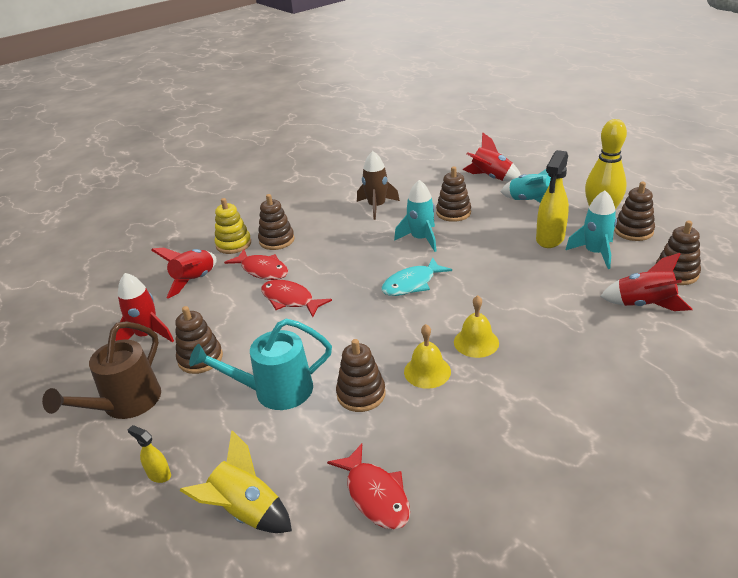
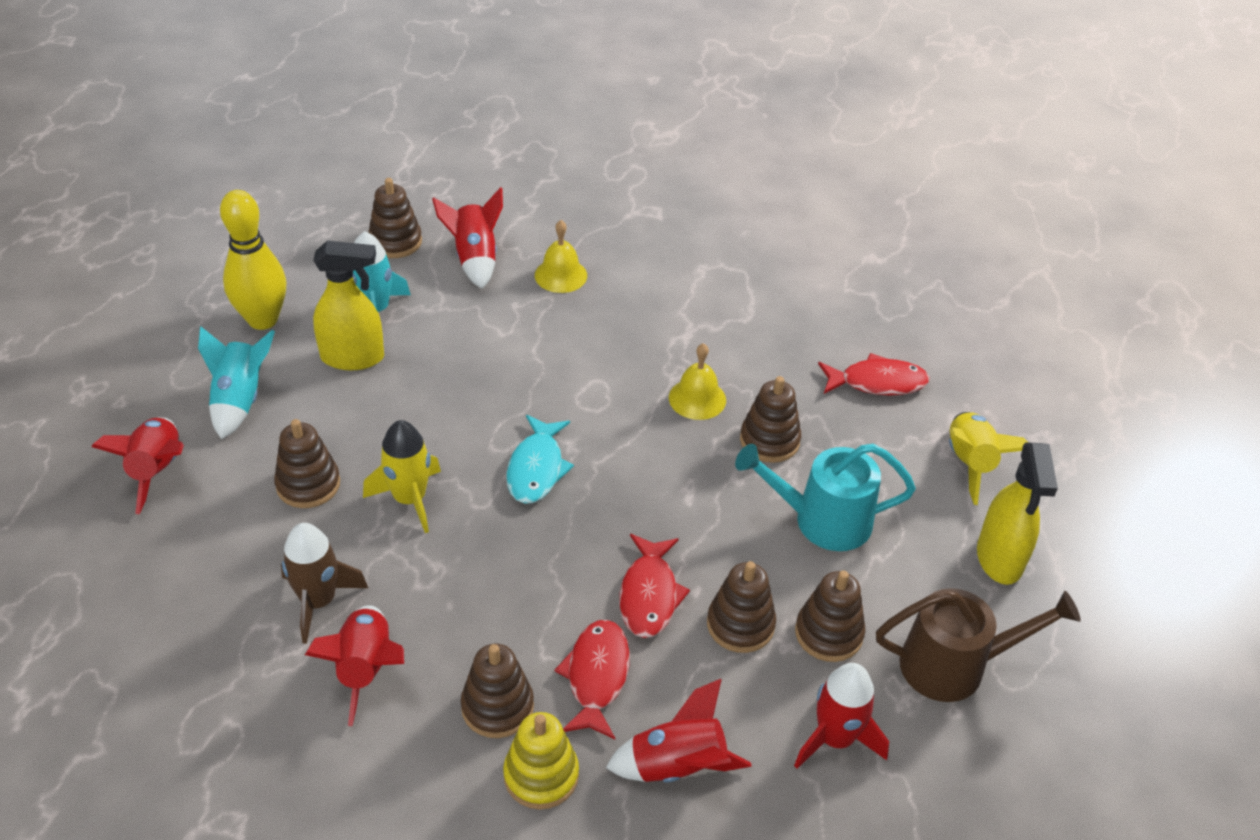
camera: 125 degrees left, 10 degrees up
yellow spray bottle [128,425,171,483] -> yellow spray bottle [977,442,1058,585], size x2.06
turquoise watering can [189,319,332,410] -> turquoise watering can turned 135 degrees clockwise [735,444,916,551]
red fish [327,443,410,530] -> red fish turned 60 degrees clockwise [818,353,930,396]
turquoise fish [381,257,452,296] -> turquoise fish turned 75 degrees clockwise [506,415,574,504]
turquoise rocket [394,180,437,252] -> yellow rocket [363,420,441,533]
yellow bell [454,295,499,358] -> yellow bell moved to [535,220,587,293]
brown stacking toy [614,181,655,241] -> brown stacking toy moved to [707,561,776,653]
none -> red rocket [305,605,404,726]

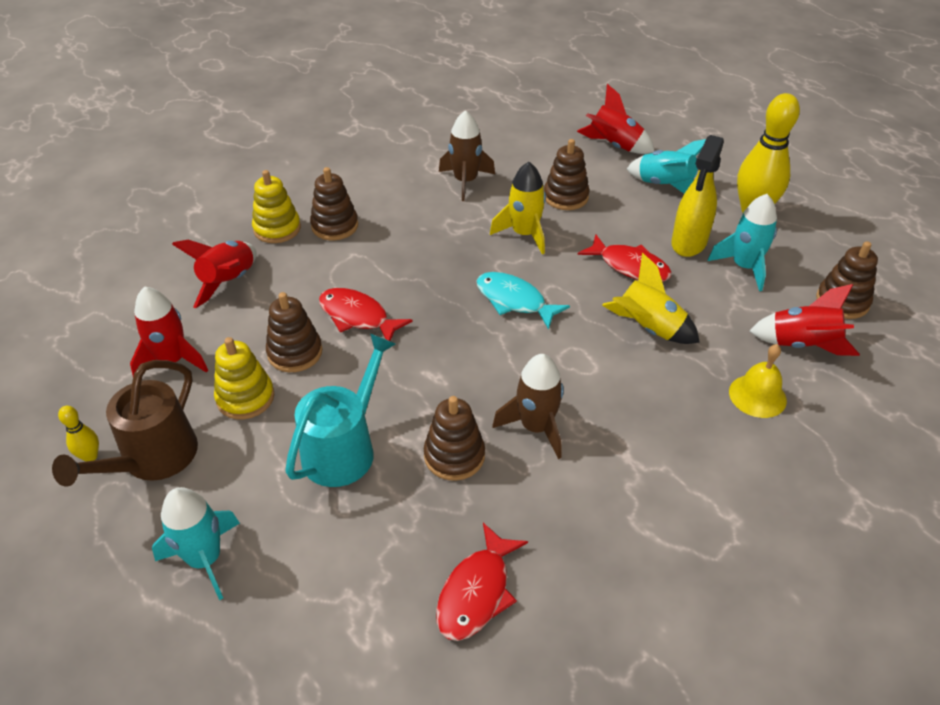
camera: 120 degrees right, 0 degrees up
red rocket [305,605,404,726] -> none
red fish [555,620,630,739] -> red fish moved to [578,234,672,282]
yellow bell [669,343,726,420] -> brown rocket [492,354,564,459]
brown stacking toy [795,570,865,662] -> yellow stacking toy [214,337,274,419]
yellow rocket [949,412,1029,505] -> yellow rocket moved to [602,253,700,344]
yellow spray bottle [977,442,1058,585] -> turquoise rocket [152,487,240,600]
none -> yellow bowling pin [58,406,99,462]

